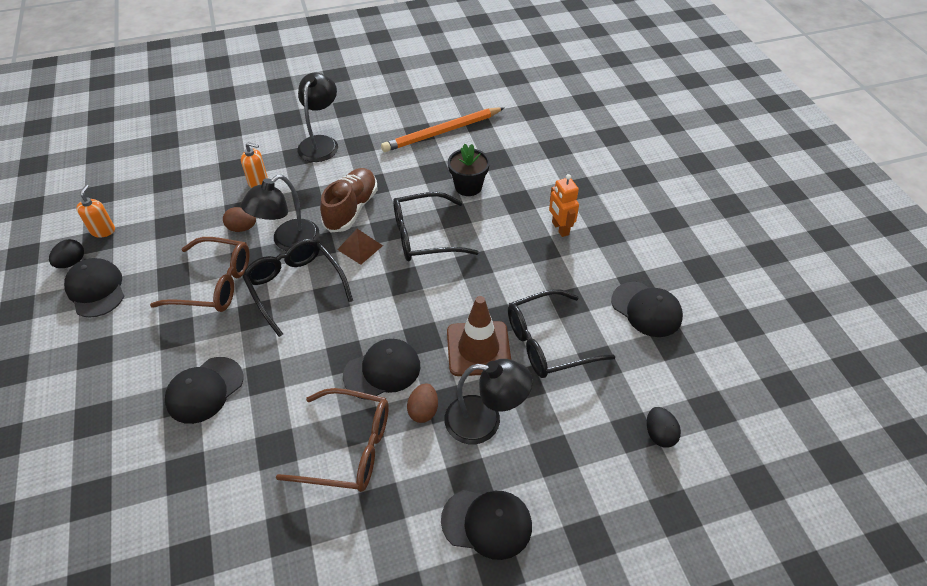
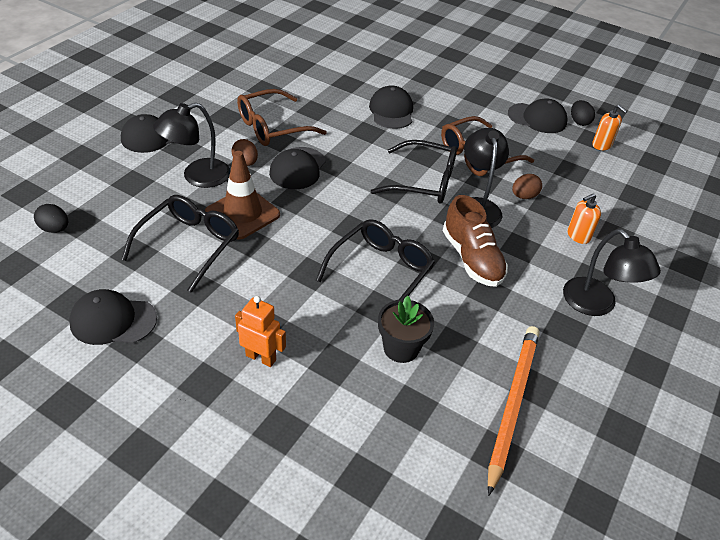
camera: 135 degrees right, 5 degrees down
brown pyramid [337,229,383,265] -> none

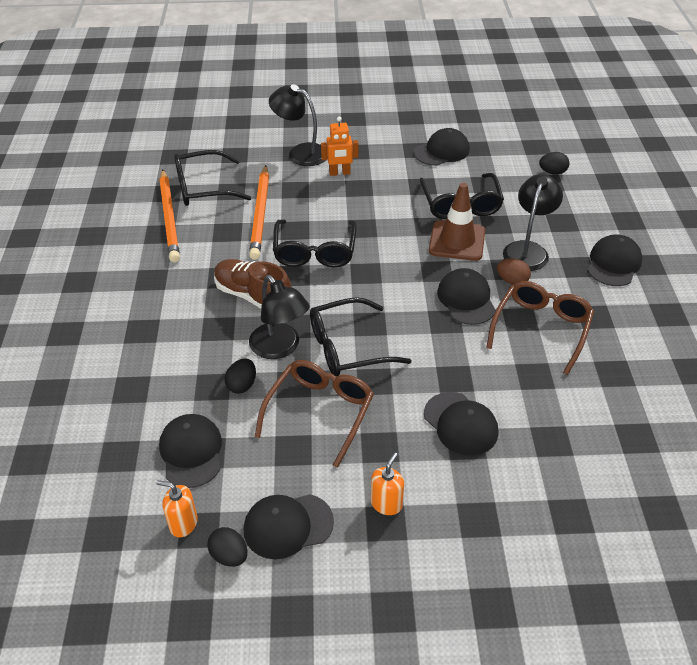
camera: 150 degrees right, 0 degrees up
black flower pot [378,296,434,363] -> orange pencil [249,165,269,260]
brown egg [512,174,542,199] -> black egg [225,358,256,394]
black lamp [563,229,661,316] -> black lamp moved to [269,84,326,166]
orange soap dispenser [567,193,601,244] -> orange soap dispenser moved to [371,452,404,515]
none -> black cap [159,414,222,488]
none -> black glasses [174,150,251,206]

